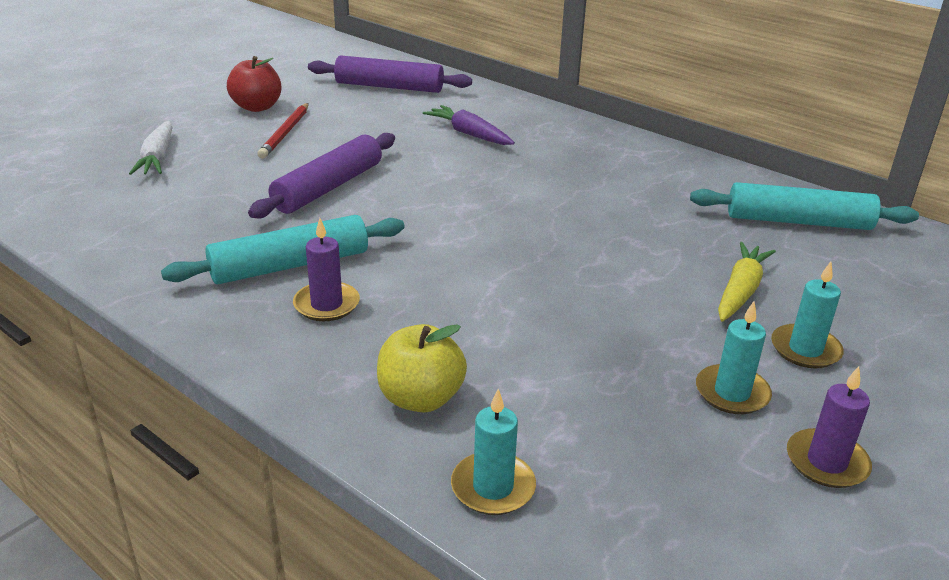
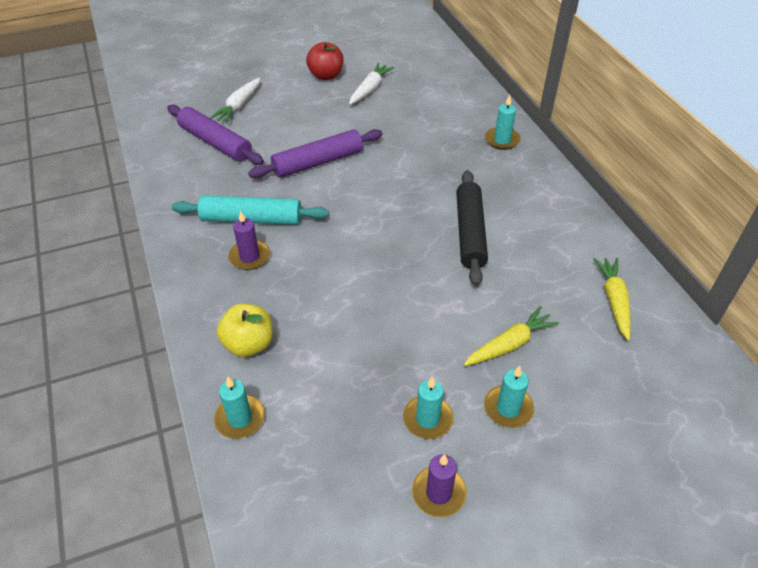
camera: 30 degrees right, 15 degrees up
red pencil [257,103,308,159] -> none
purple rolling pin [308,55,472,93] -> purple rolling pin moved to [167,104,264,165]
purple carrot [423,105,515,145] -> none
turquoise rolling pin [690,182,919,230] -> yellow carrot [593,258,631,340]
none -> white carrot [349,63,394,105]
none -> black rolling pin [456,170,488,286]
none -> turquoise candle [485,95,521,150]

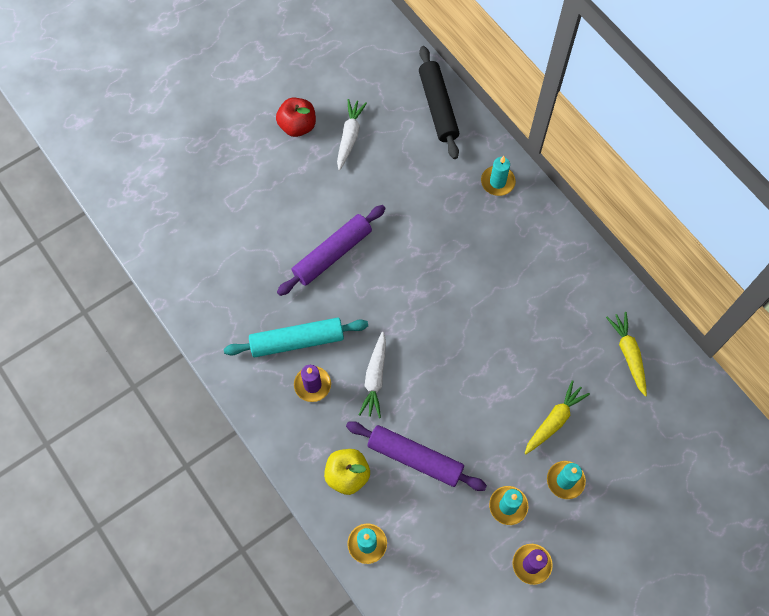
camera: 15 degrees left, 20 degrees up
purple rolling pin [167,104,264,165] -> purple rolling pin moved to [346,421,487,491]
white carrot [210,78,261,123] -> white carrot moved to [359,332,386,418]
black rolling pin [456,170,488,286] -> black rolling pin moved to [419,46,459,159]

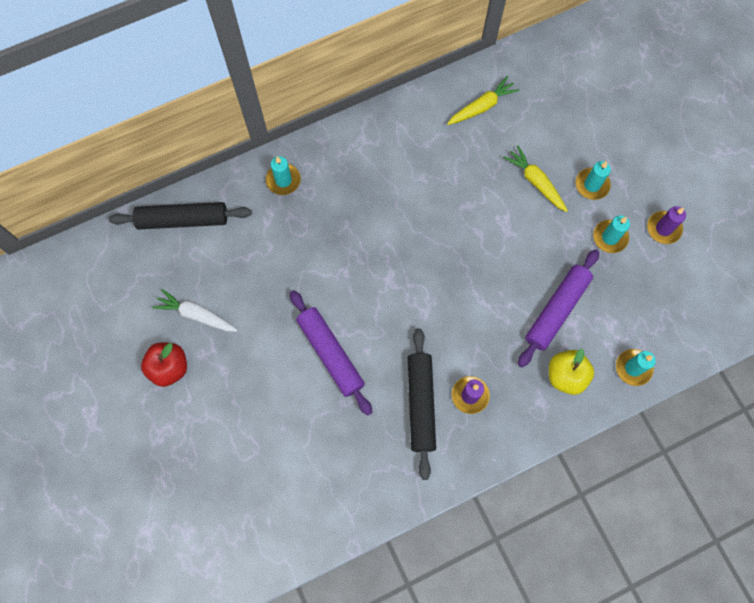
camera: 80 degrees left, 5 degrees up
turquoise rolling pin [224,317,368,357] -> black rolling pin [408,328,436,480]
white carrot [359,332,386,418] -> none
yellow carrot [606,312,647,396] -> yellow carrot turned 150 degrees clockwise [447,76,519,125]

